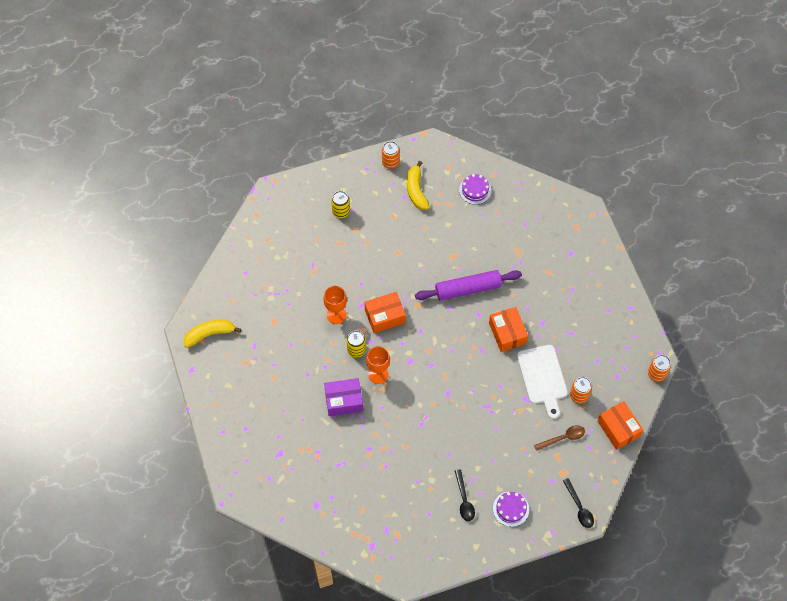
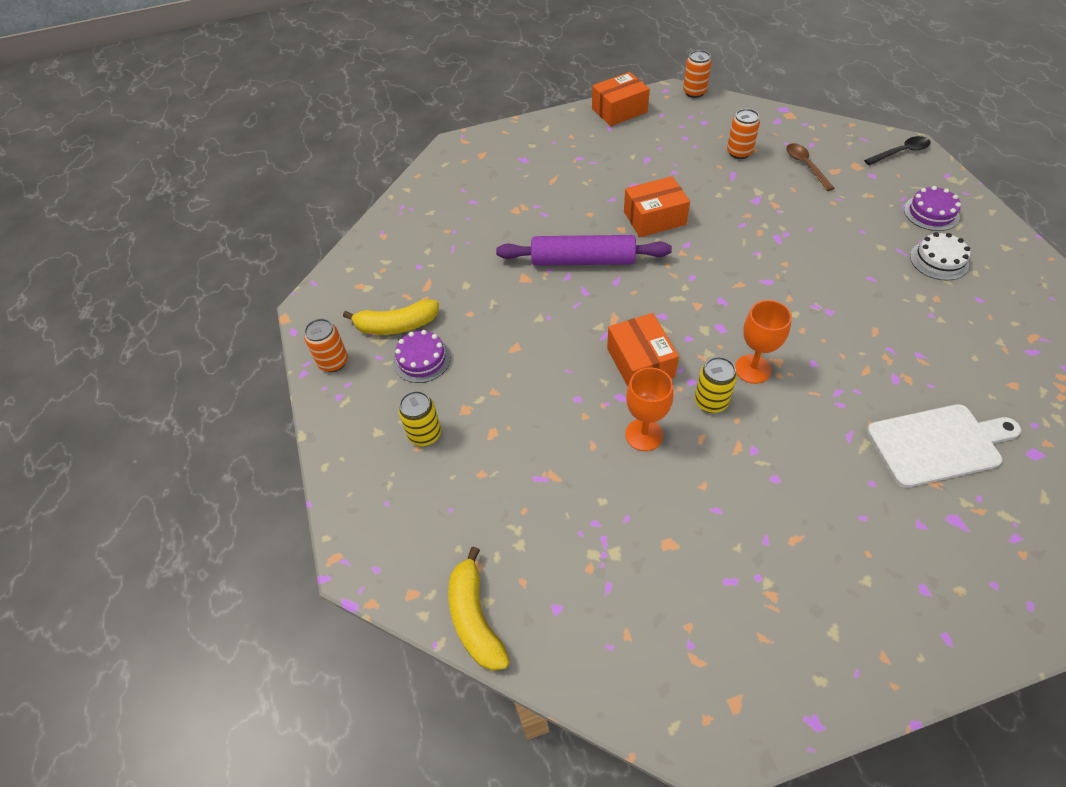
camera: 85 degrees left, 10 degrees down
yellow banana [184,319,241,348] -> yellow banana moved to [449,547,510,671]
purple box [324,378,363,416] -> none
purple rolling pin [415,270,522,301] -> purple rolling pin turned 75 degrees counterclockwise [496,235,672,266]
black spoon [455,469,475,521] -> white cake [910,232,970,280]
purple cake [459,174,491,205] -> purple cake moved to [393,330,451,383]
white cutting board [517,345,568,419] -> white cutting board moved to [867,404,1021,488]
orange box [597,401,643,450] -> orange box moved to [592,72,650,126]

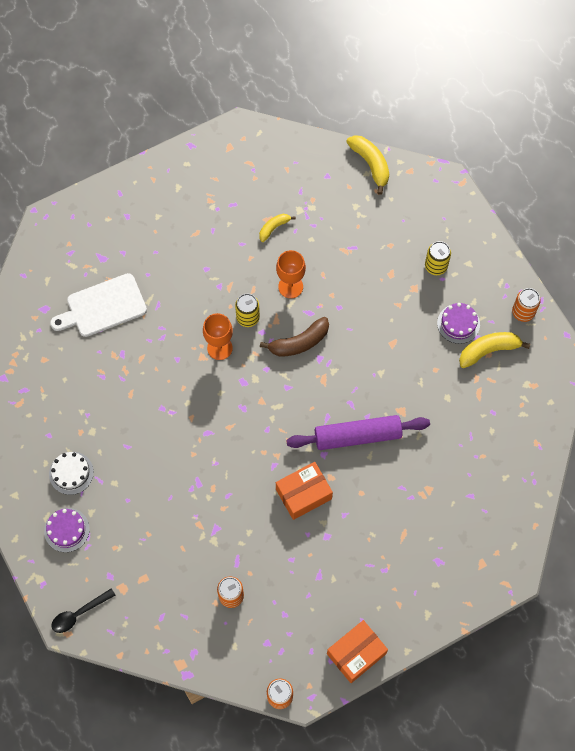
camera: 165 degrees right, 15 degrees up
orange box [607,313,679,387] -> brown banana [260,317,329,357]
brown spoon [786,143,834,191] -> none
none -> yellow banana [259,214,296,242]

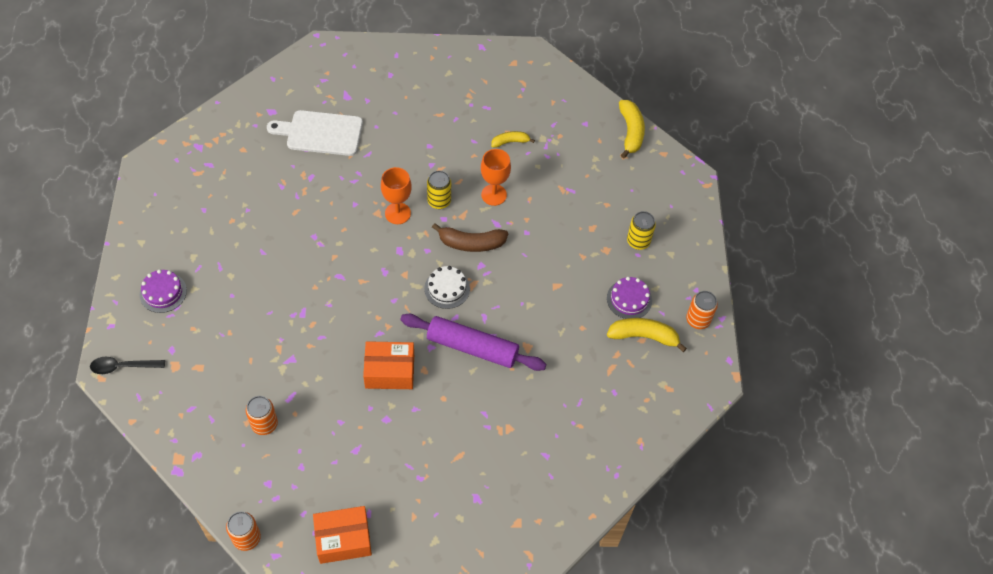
camera: 25 degrees right, 10 degrees down
white cake [49,452,94,495] -> white cake moved to [424,266,470,309]

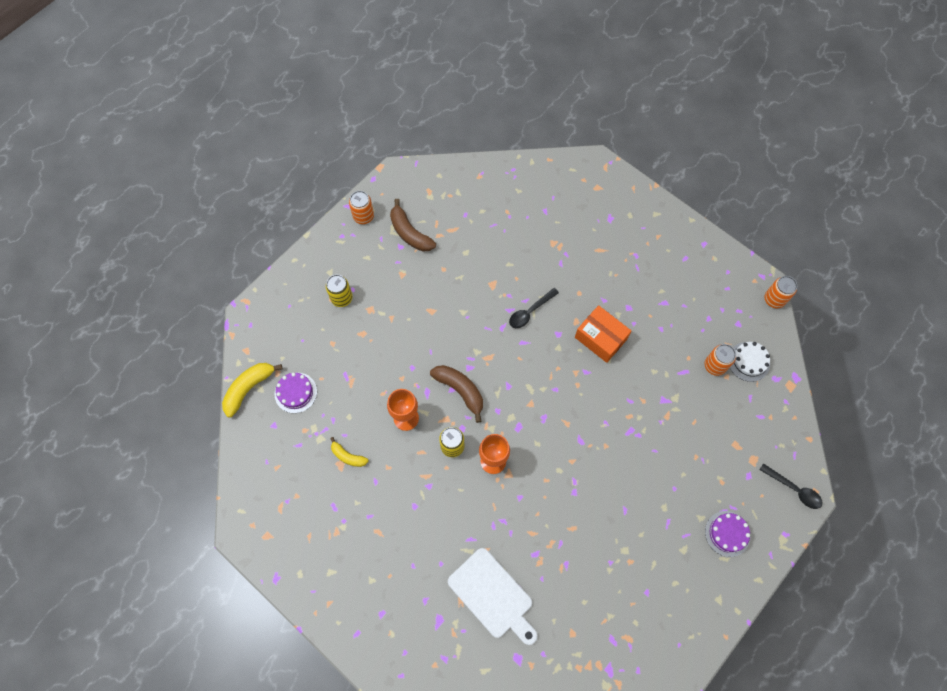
camera: 135 degrees left, 10 degrees up
orange box [313,506,372,564] -> none
purple rolling pin [400,314,547,371] -> black spoon [509,288,559,328]
white cake [424,266,470,309] -> white cake moved to [730,342,770,382]
purple cake [607,277,652,319] -> purple cake moved to [275,373,317,413]
yellow banana [607,318,687,352] -> brown banana [390,199,436,251]

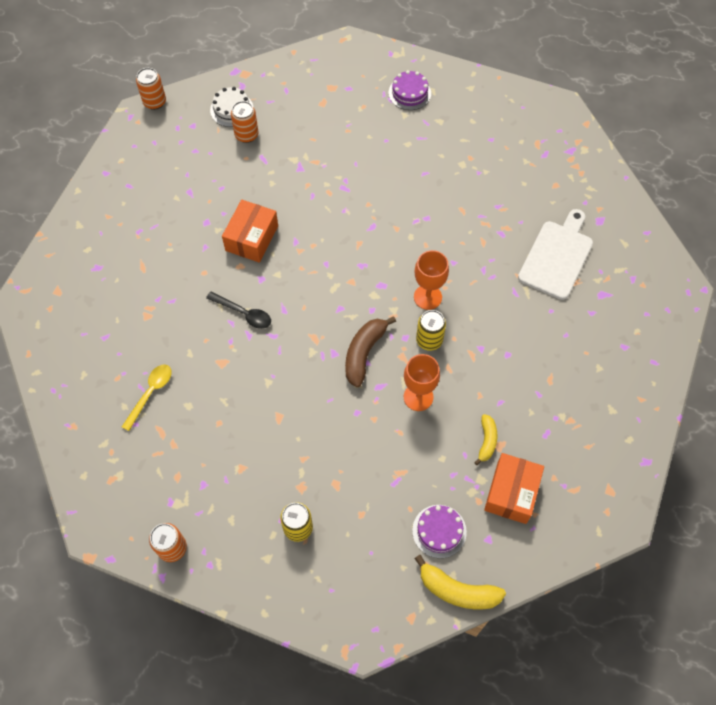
camera: 110 degrees left, 5 degrees down
brown banana [390,199,436,251] -> none
black spoon [760,463,823,509] -> none
none -> yellow spoon [122,364,172,431]
none -> orange box [484,453,544,524]

